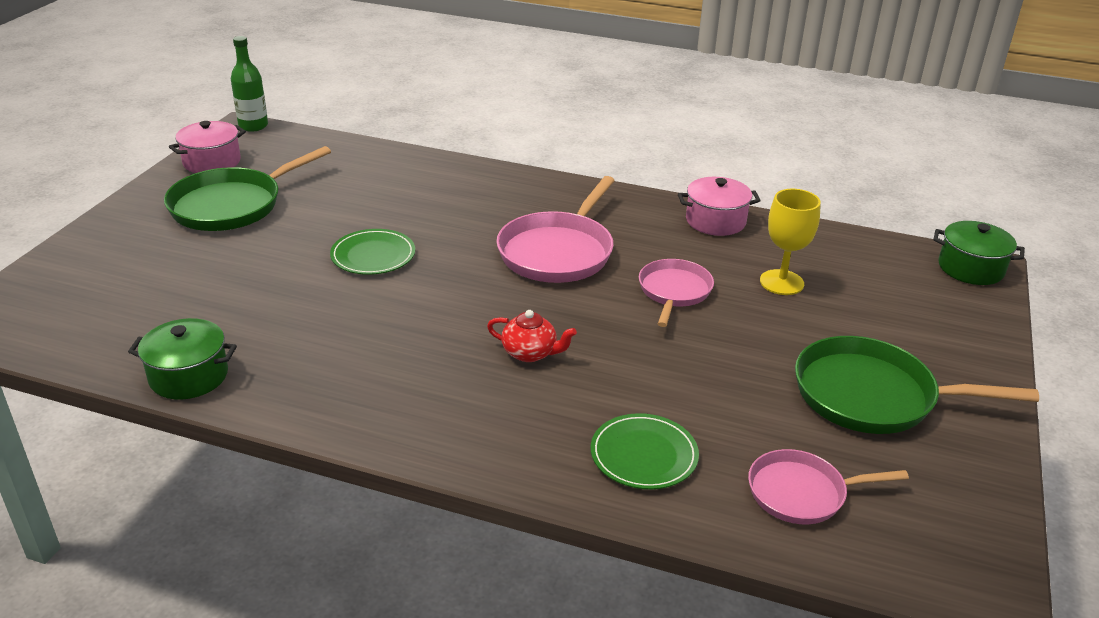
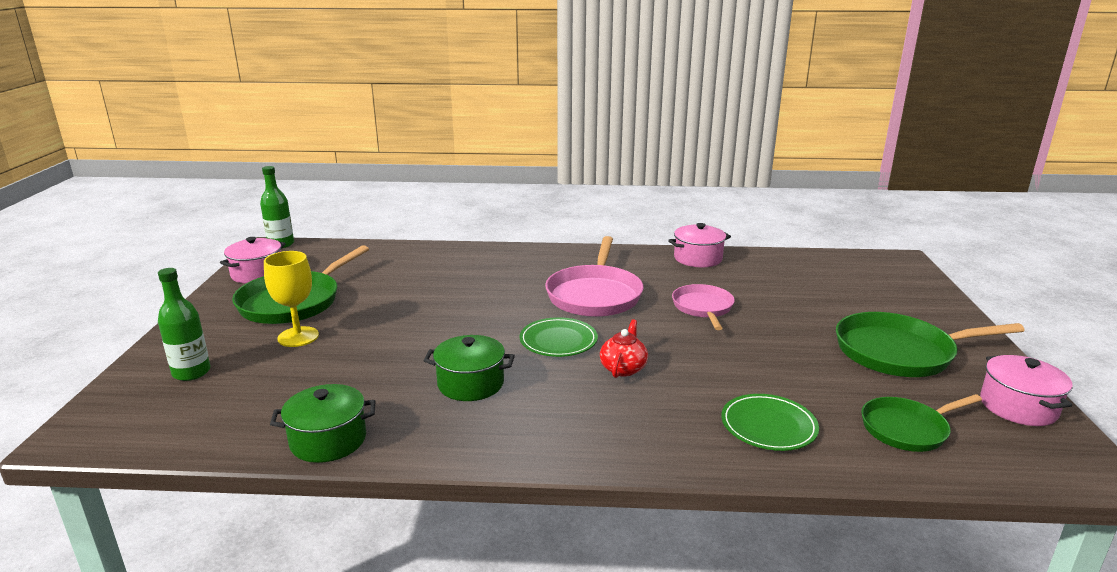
camera: 15 degrees left, 10 degrees down
green plate [330,229,415,275] -> green plate moved to [519,317,598,357]
red teapot [487,310,577,362] -> red teapot turned 75 degrees counterclockwise [600,319,648,378]
pink pan [748,449,909,524] -> green pan [861,394,982,452]
yellow goblet [760,189,821,295] -> yellow goblet moved to [264,251,319,347]
green pot [933,221,1025,285] -> green pot moved to [423,335,515,401]
none -> green bottle [158,268,211,381]
none -> pink pot [980,355,1073,426]

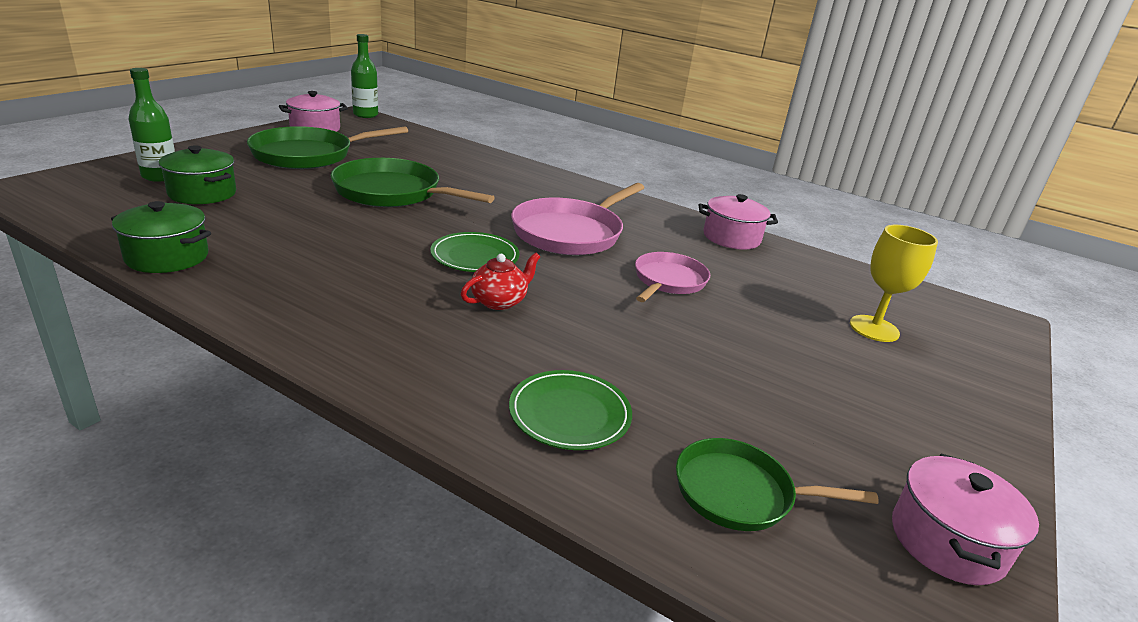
camera: 25 degrees right, 5 degrees up
yellow goblet [264,251,319,347] -> yellow goblet moved to [850,225,938,342]
green pot [423,335,515,401] -> green pot moved to [159,145,236,204]
green pan [836,312,1025,377] -> green pan moved to [330,158,495,207]

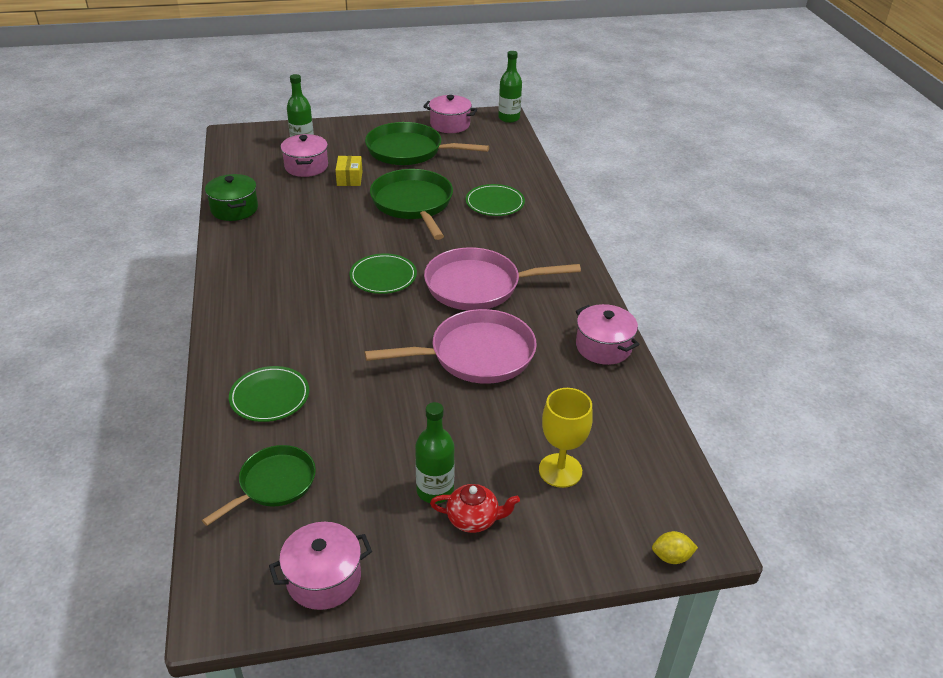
camera: 50 degrees right, 10 degrees up
green pot [159,145,236,204] -> pink pot [281,134,328,177]
red teapot [461,252,540,310] -> red teapot moved to [430,484,520,533]
pink pan [635,252,710,302] -> pink pan [365,309,537,384], size x1.62
green pan [676,438,879,531] -> green pan turned 75 degrees clockwise [202,445,316,526]
none -> yellow box [335,156,363,186]
none -> green bottle [415,402,455,504]
none -> green plate [466,184,525,216]
none -> yellow lemon [652,531,698,564]

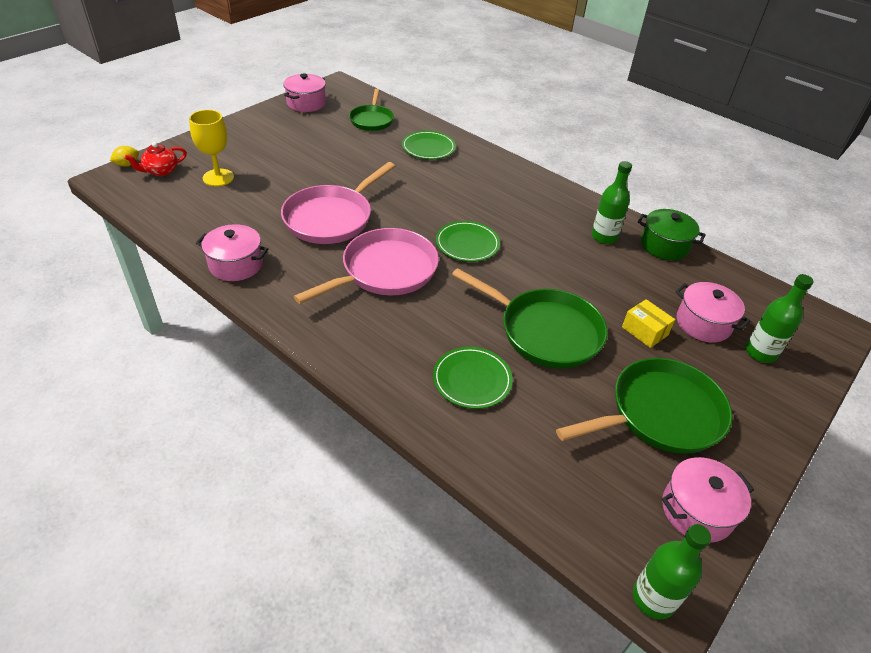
camera: 140 degrees right, 5 degrees up
green bottle [415,402,455,504] -> green bottle moved to [591,161,632,244]
red teapot [430,484,520,533] -> red teapot moved to [125,142,187,176]

